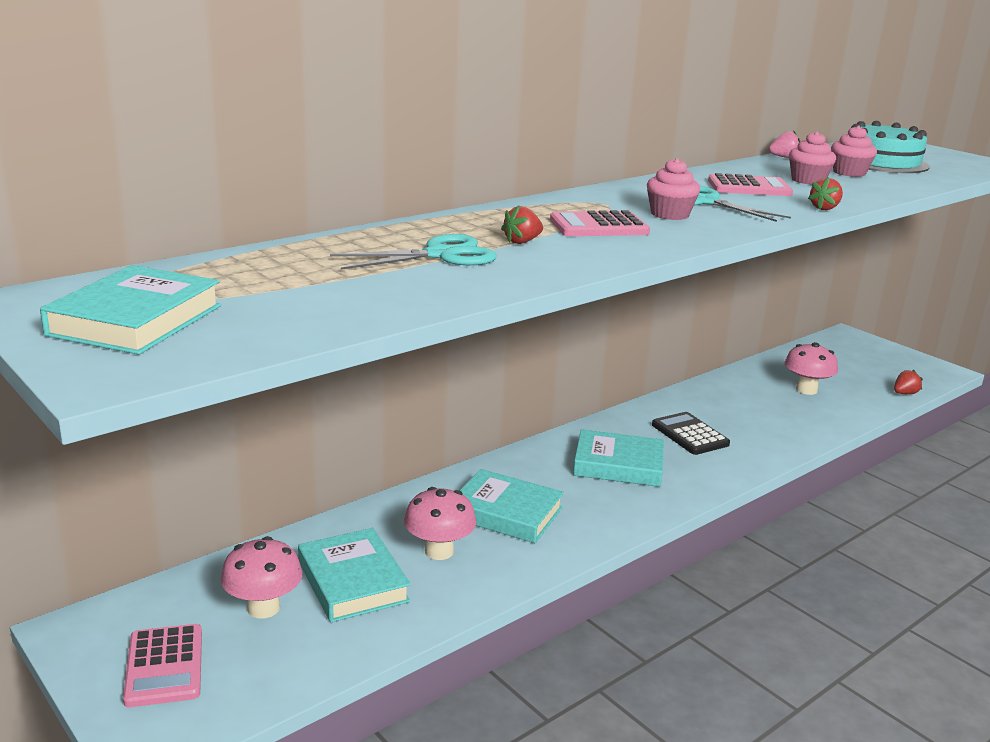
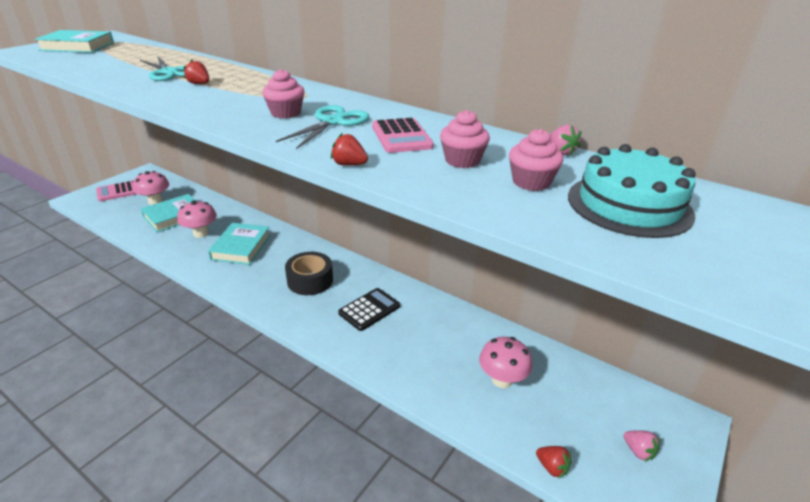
camera: 75 degrees right, 10 degrees up
pink calculator [550,210,650,236] -> none
turquoise book [573,429,664,487] -> black tape [285,252,333,295]
none -> pink strawberry [624,430,660,461]

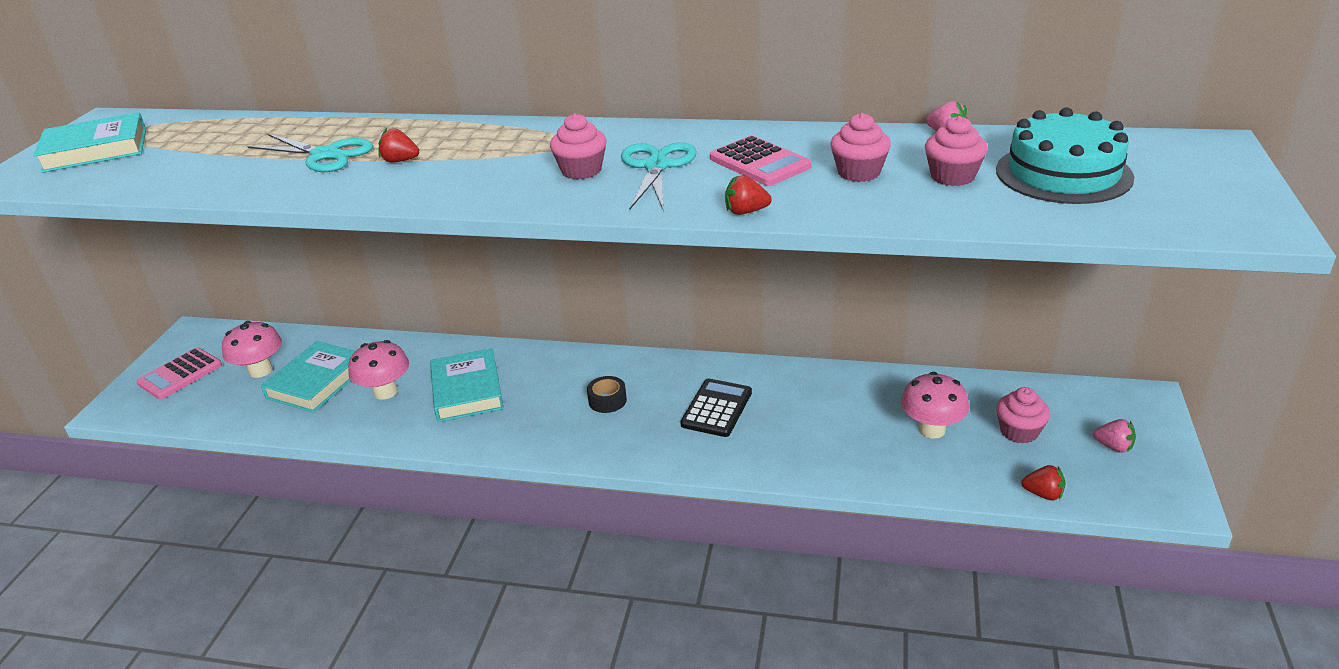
camera: 20 degrees left, 0 degrees up
black tape [285,252,333,295] -> black tape [587,376,627,413], size x0.57
none -> pink cupcake [996,387,1050,443]

